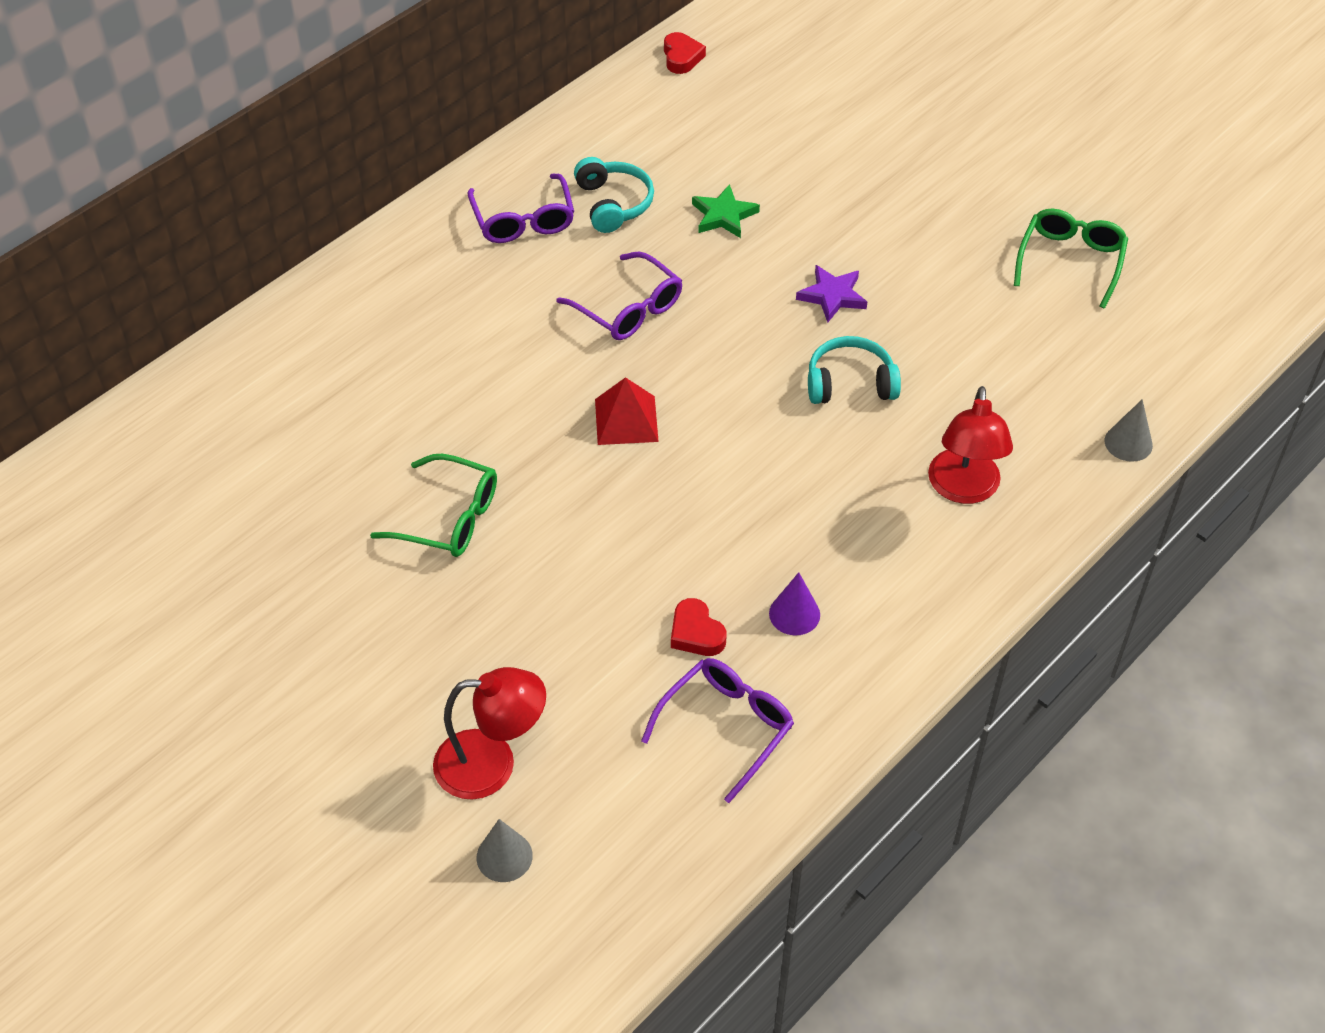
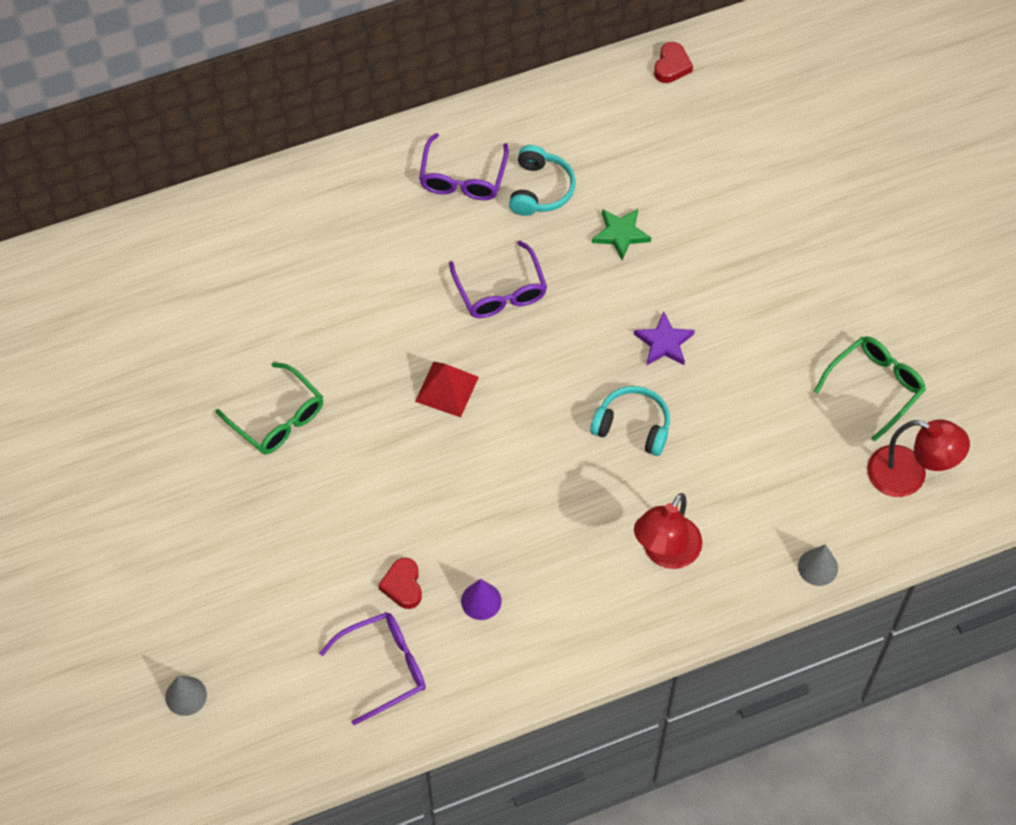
camera: 25 degrees right, 10 degrees up
red lamp [433,667,546,800] -> red lamp moved to [867,419,970,497]

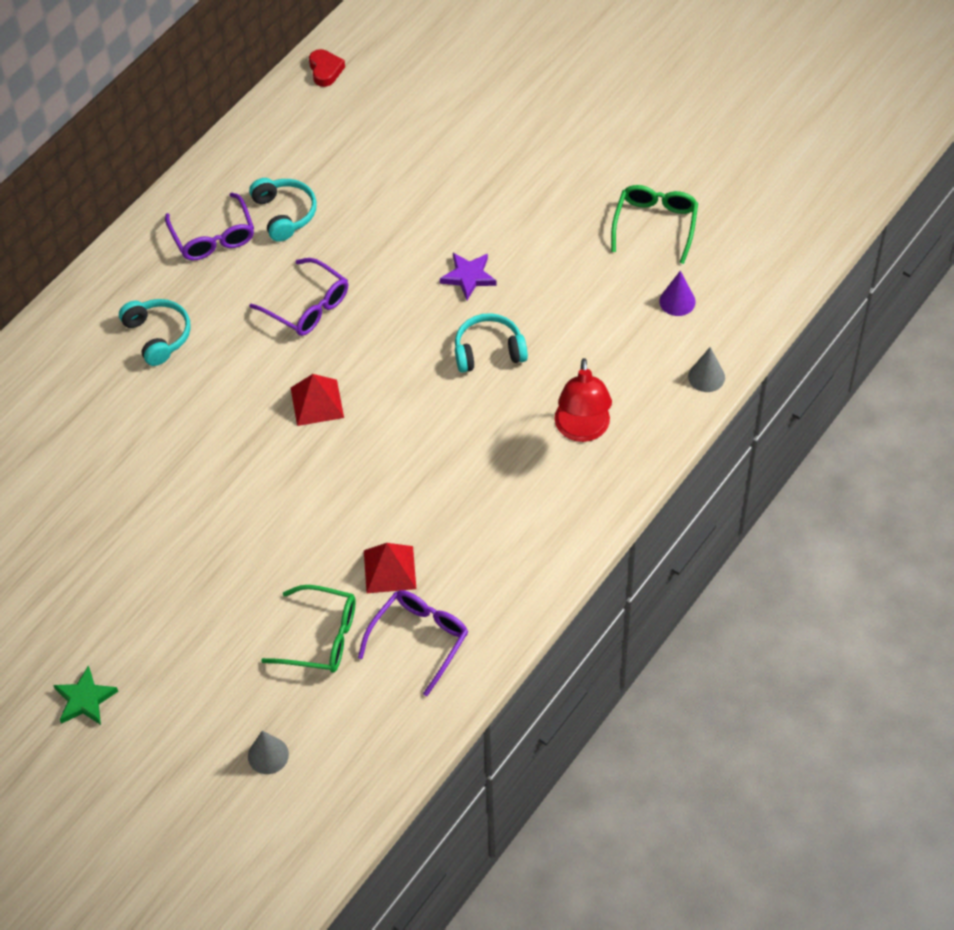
camera: 30 degrees left, 5 degrees down
green glasses [216,362,323,454] -> green glasses moved to [261,585,356,673]
red heart [378,558,422,609] -> red pyramid [364,543,416,593]
purple cone [461,579,502,620] -> purple cone moved to [660,271,696,316]
green star [592,209,651,260] -> green star moved to [53,665,118,725]
red lamp [867,419,970,497] -> none
none -> turquoise headphones [119,299,191,366]

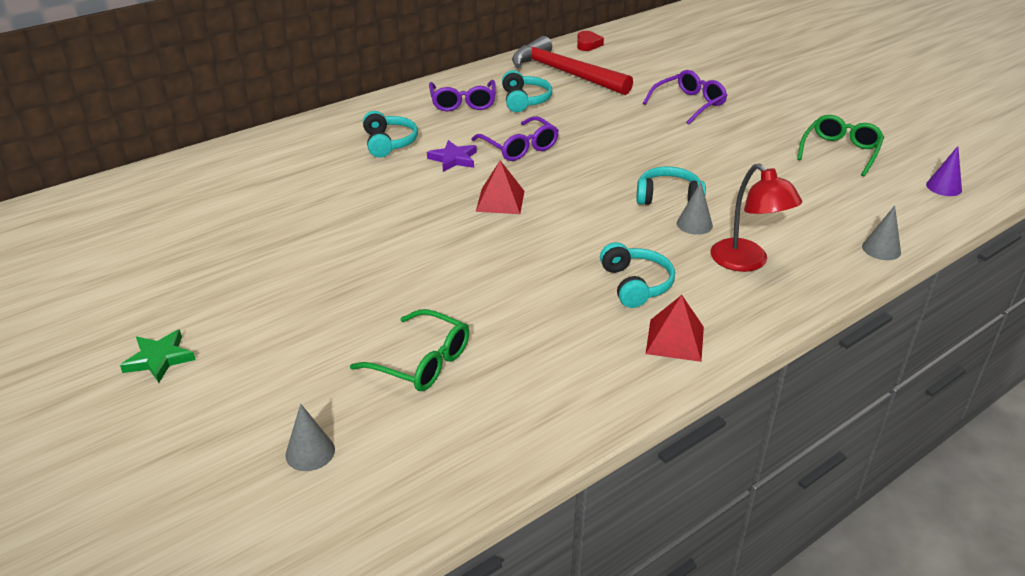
camera: 15 degrees right, 20 degrees down
purple glasses [358,590,468,696] -> purple glasses moved to [643,70,727,125]
red pyramid [364,543,416,593] -> red pyramid moved to [646,295,704,362]
purple star [440,253,497,300] -> purple star moved to [427,140,477,172]
red lamp [555,358,612,442] -> red lamp turned 45 degrees counterclockwise [711,163,802,272]
purple cone [660,271,696,316] -> purple cone moved to [926,146,962,196]
none -> red hammer [512,36,633,95]
none -> turquoise headphones [600,242,675,308]
none -> grey cone [677,182,713,235]

